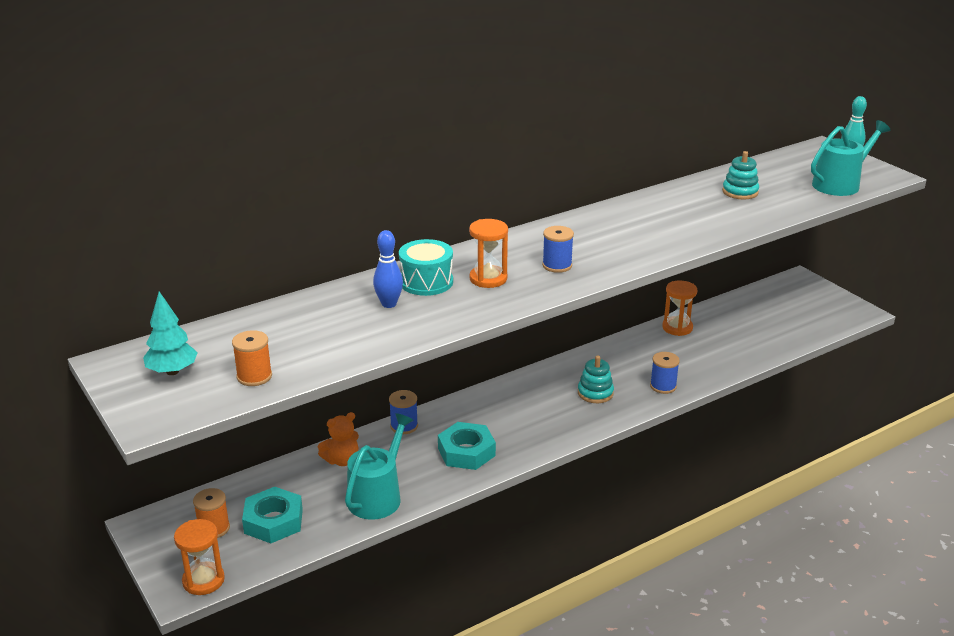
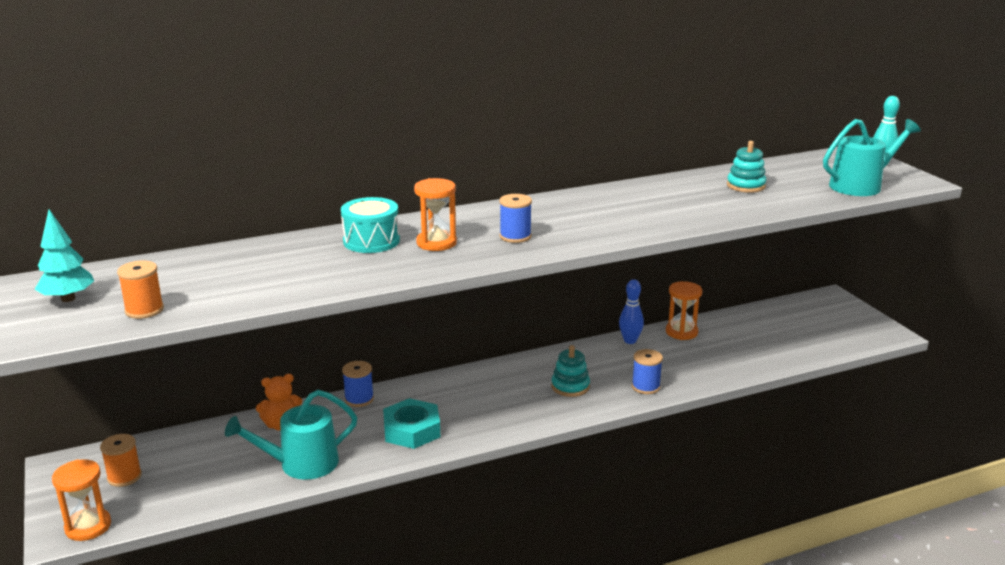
camera: 10 degrees right, 5 degrees down
turquoise nut [242,487,303,543] -> none
turquoise watering can [345,413,413,520] -> turquoise watering can turned 150 degrees counterclockwise [225,390,357,480]
blue bowling pin [373,230,403,308] -> blue bowling pin moved to [619,279,644,344]

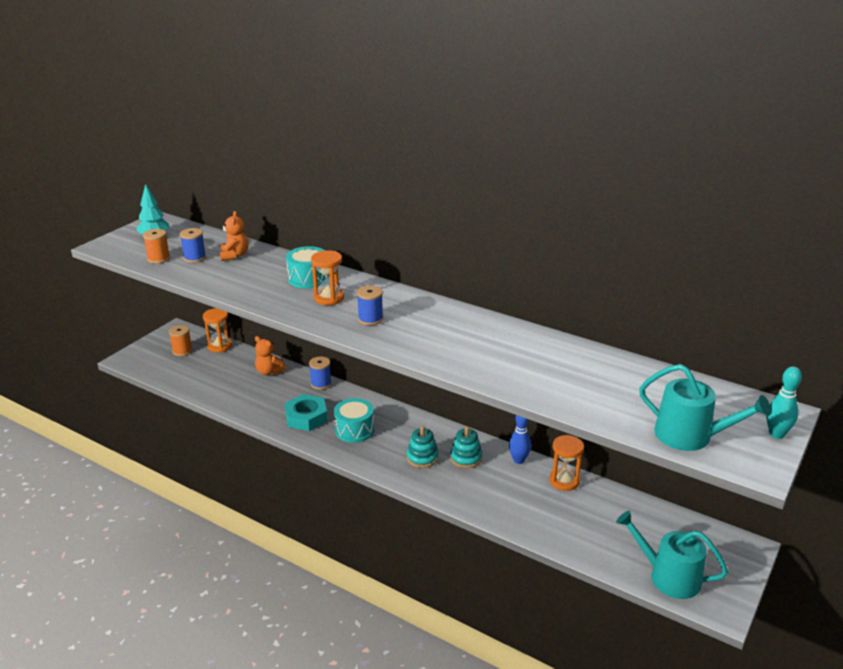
camera: 55 degrees right, 5 degrees up
orange hourglass [52,459,111,541] -> orange hourglass moved to [203,308,232,352]
turquoise watering can [225,390,357,480] -> turquoise watering can moved to [616,511,728,599]
blue spool [632,349,663,394] -> blue spool moved to [180,228,206,263]
turquoise stacking toy [727,141,767,193] -> turquoise stacking toy moved to [450,426,482,468]
none -> orange teddy bear [220,211,248,261]
none -> turquoise drum [334,398,375,443]

